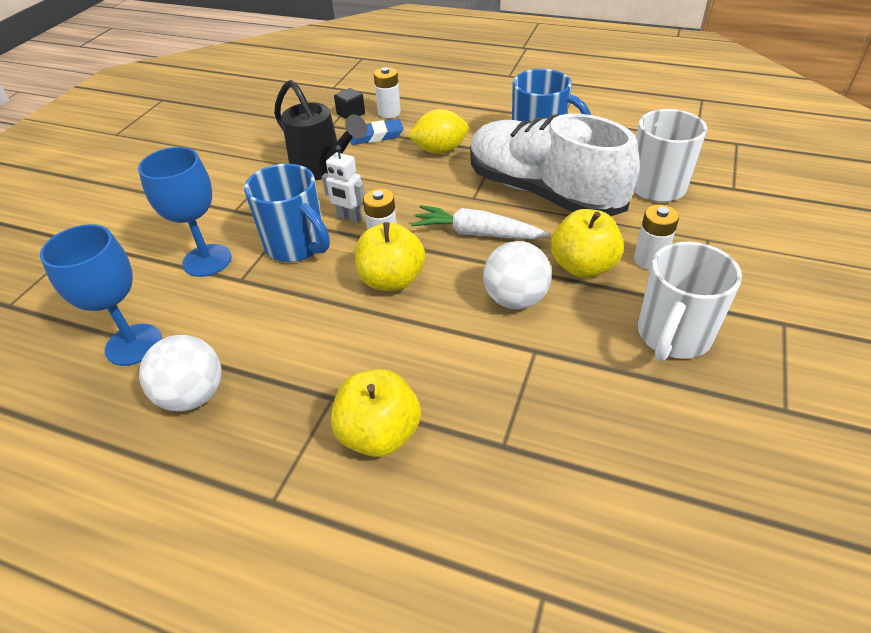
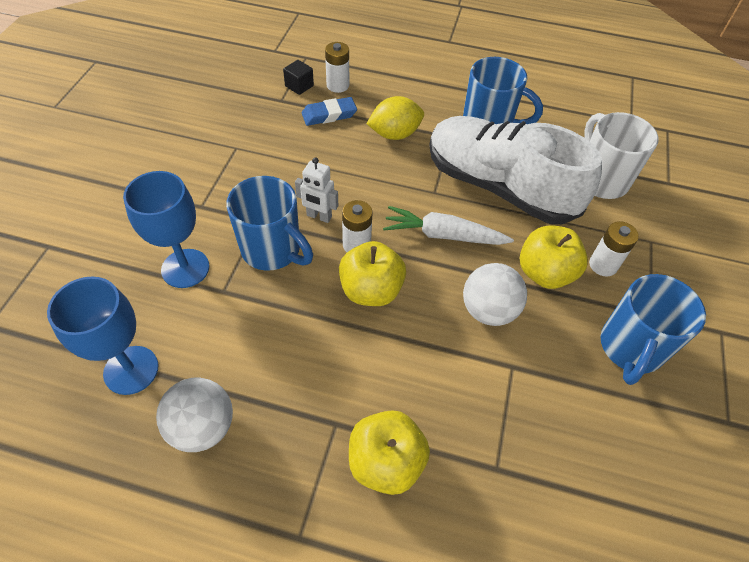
camera: 10 degrees left, 10 degrees up
black watering can [274,80,367,180] -> none
white mug [638,242,742,361] -> blue mug [600,274,706,385]

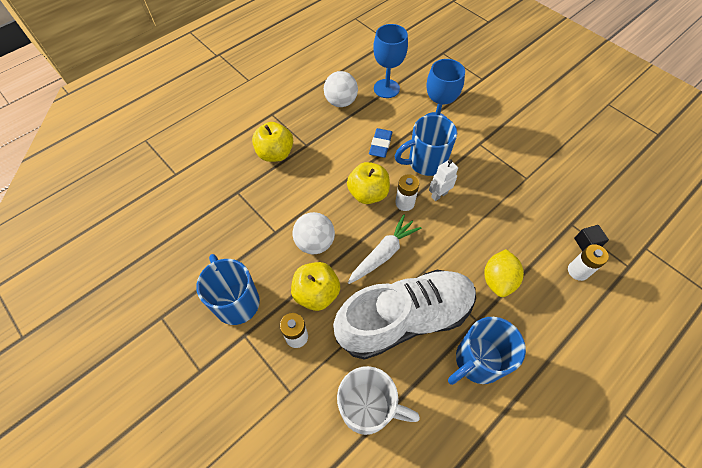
camera: 125 degrees right, 5 degrees up
blue eraser [302,97,357,126] -> blue eraser moved to [369,128,392,158]

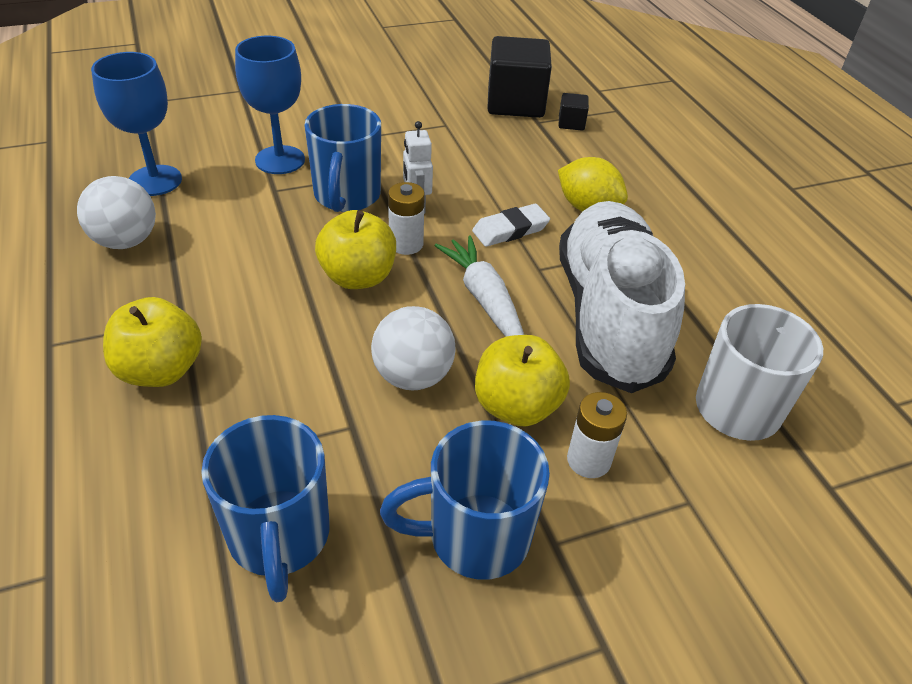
camera: 70 degrees left, 15 degrees down
blue eraser [369,128,392,158] -> none
blue mug [448,317,526,385] -> blue mug moved to [201,415,330,602]
white battery [568,244,609,281] -> none
none -> white eraser [472,204,550,247]
none -> black cube [487,36,552,118]

